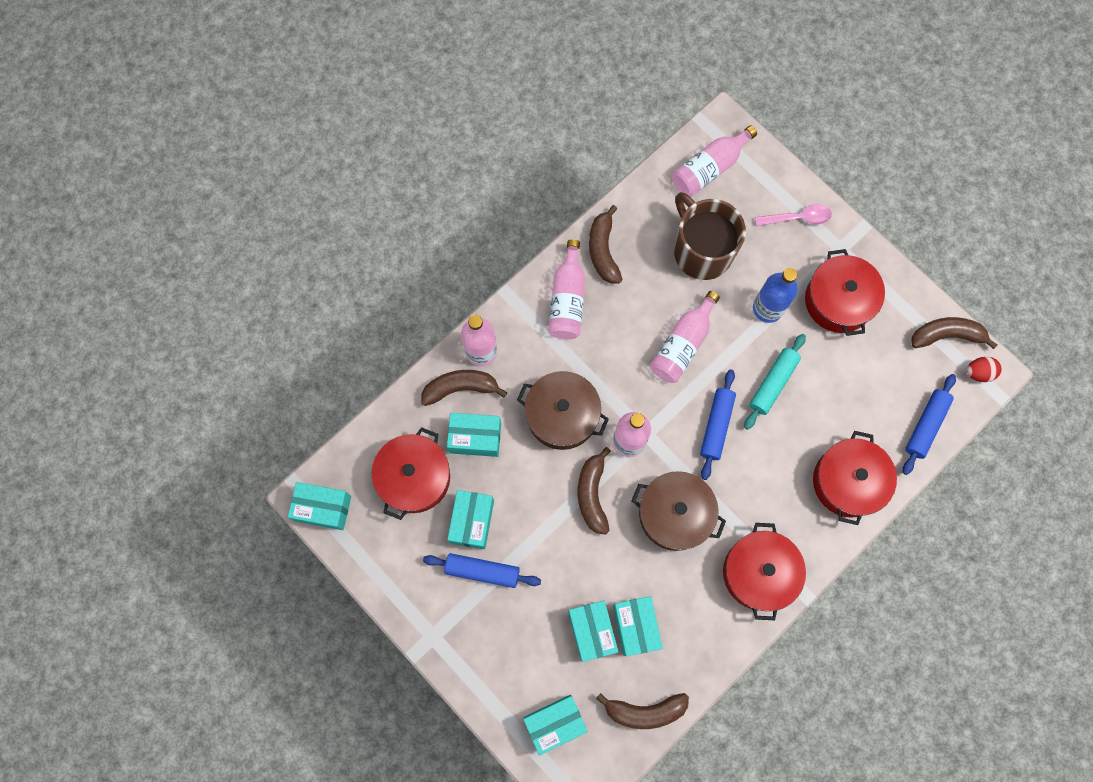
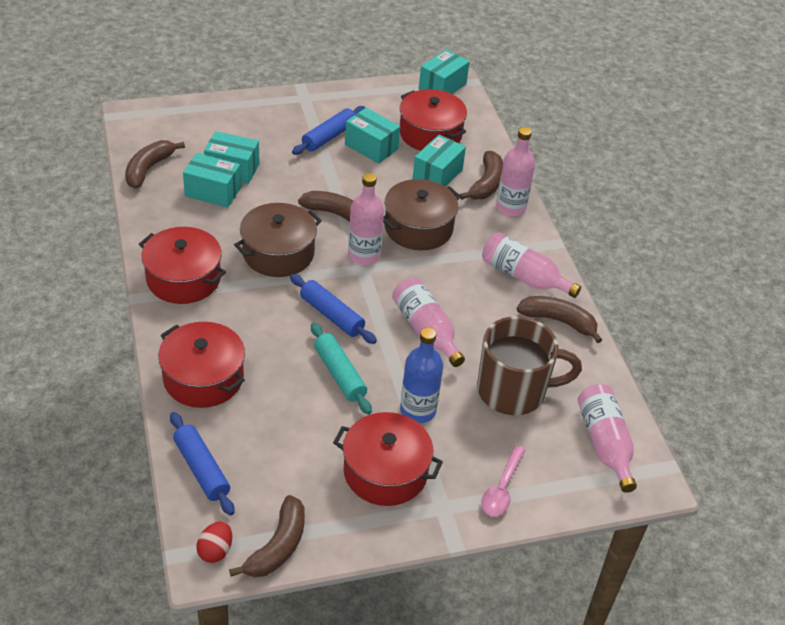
camera: 115 degrees right, 30 degrees down
turquoise box [523,695,588,755] -> none

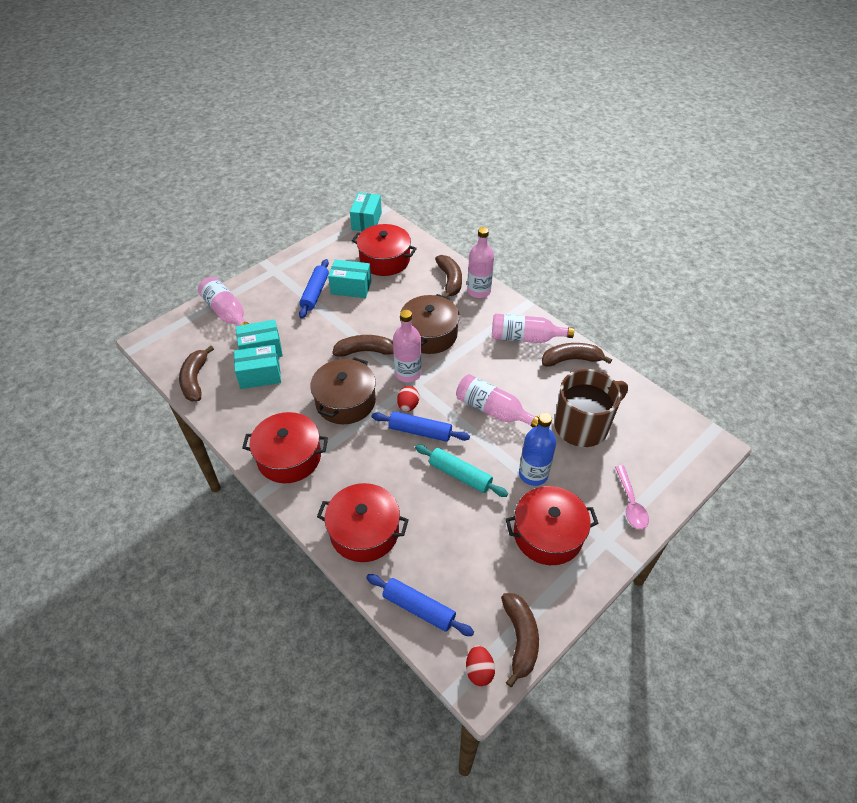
camera: 25 degrees left, 5 degrees up
turquoise box [413,135,466,187] -> none
pink bottle [578,384,637,493] -> pink bottle moved to [198,277,249,326]
none -> red egg [397,386,419,412]

